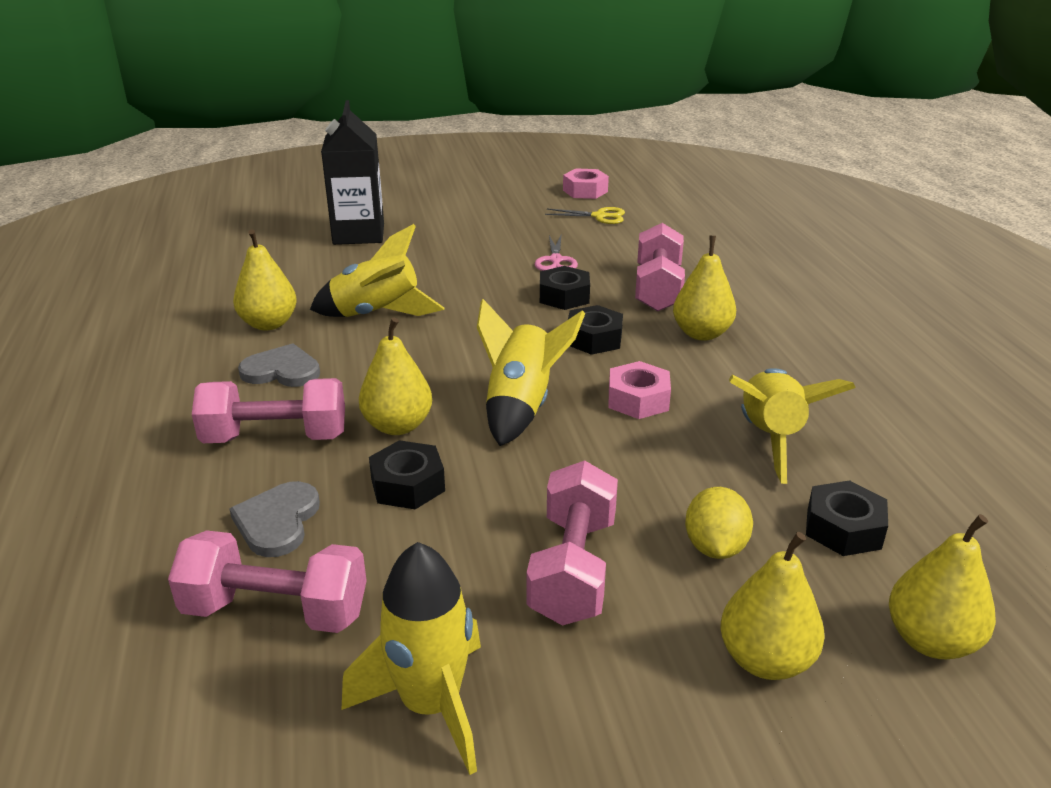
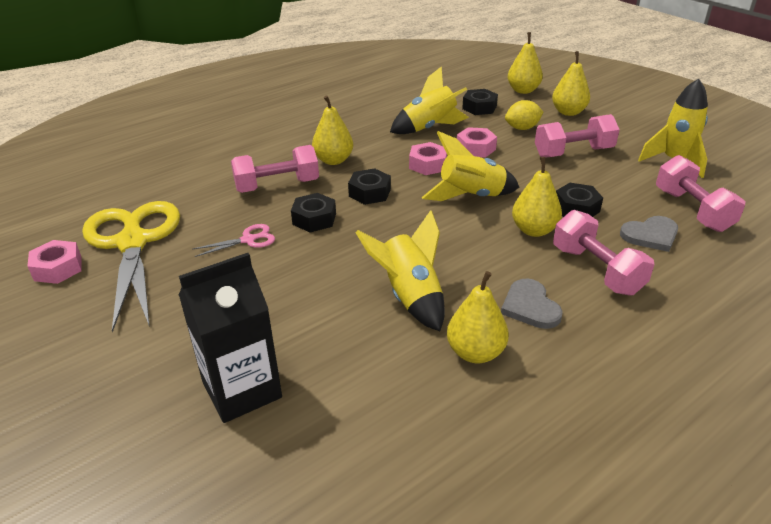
camera: 115 degrees left, 5 degrees up
yellow scissors [545,207,625,224] -> yellow scissors [82,201,180,333], size x2.47
none -> pink nut [457,127,497,158]

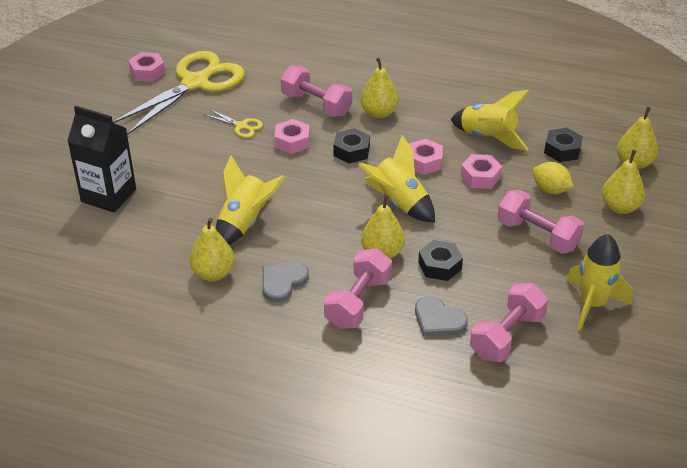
camera: 55 degrees right, 5 degrees up
pink scissors [192,224,275,257] -> yellow scissors [205,109,263,138]
black nut [291,193,336,232] -> pink nut [274,119,310,154]

